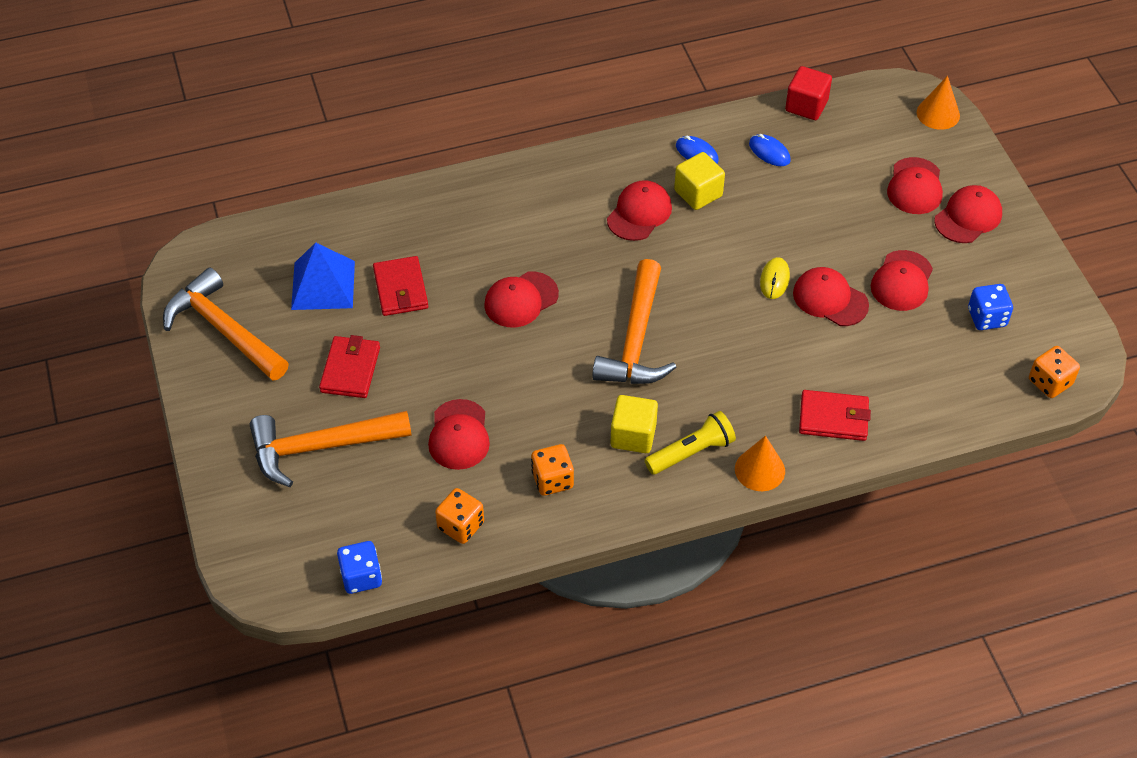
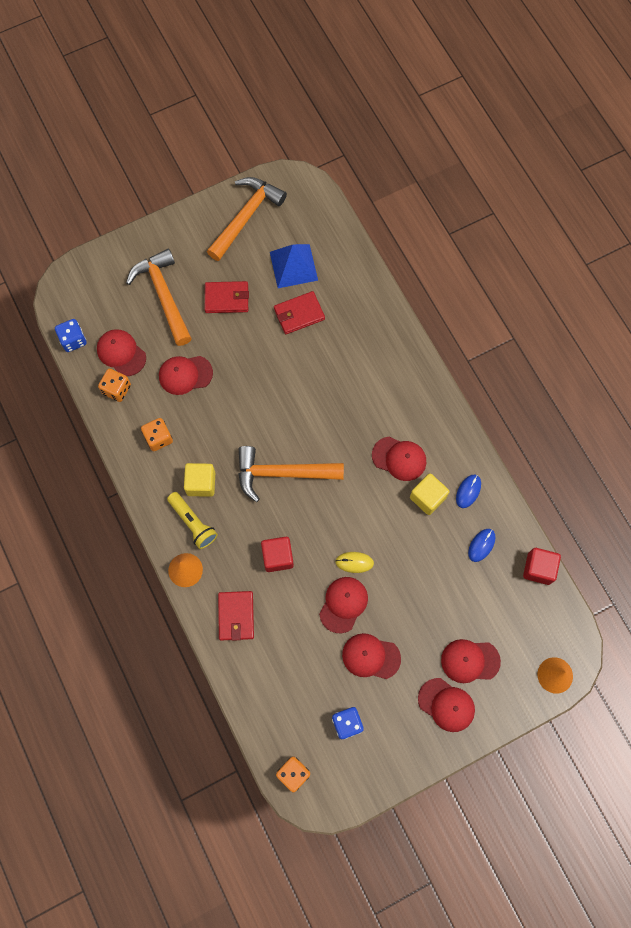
camera: 80 degrees right, 20 degrees up
red cap [484,272,559,327] -> red cap moved to [97,329,146,376]
none -> red cube [261,537,294,572]

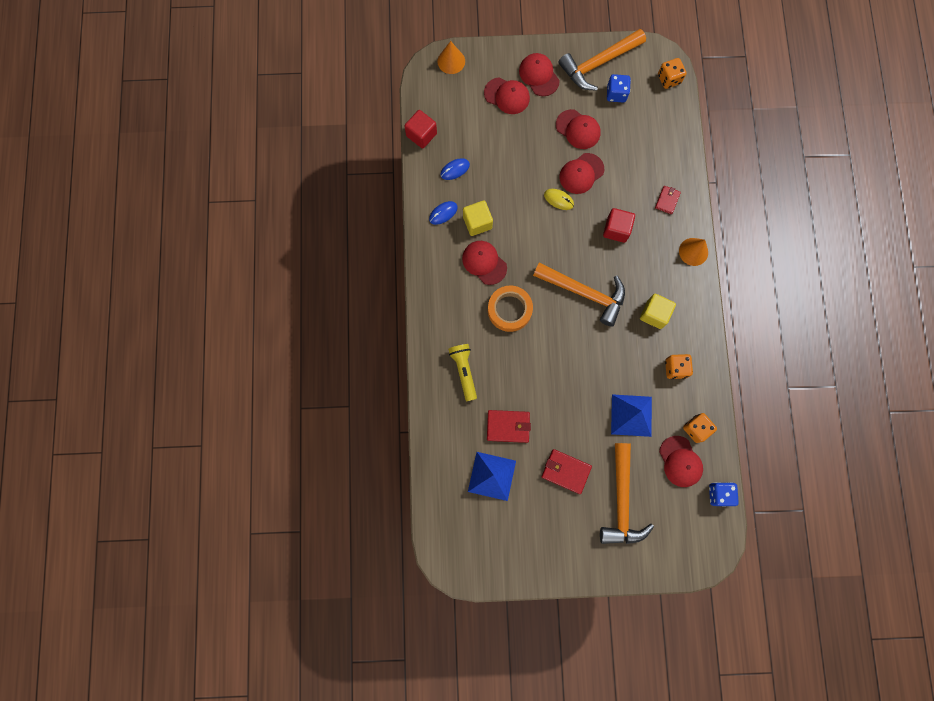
camera: 155 degrees left, 5 degrees up
red cap [159,356,213,395] -> blue pyramid [611,394,652,437]
yellow flashlight [167,492,218,549] -> yellow flashlight moved to [448,344,477,401]
orange hammer [207,177,287,261] -> orange hammer moved to [558,29,646,91]
red wallet [218,591,254,641] -> red wallet [655,186,681,214], size x0.63
none -> orange tape [488,285,533,332]

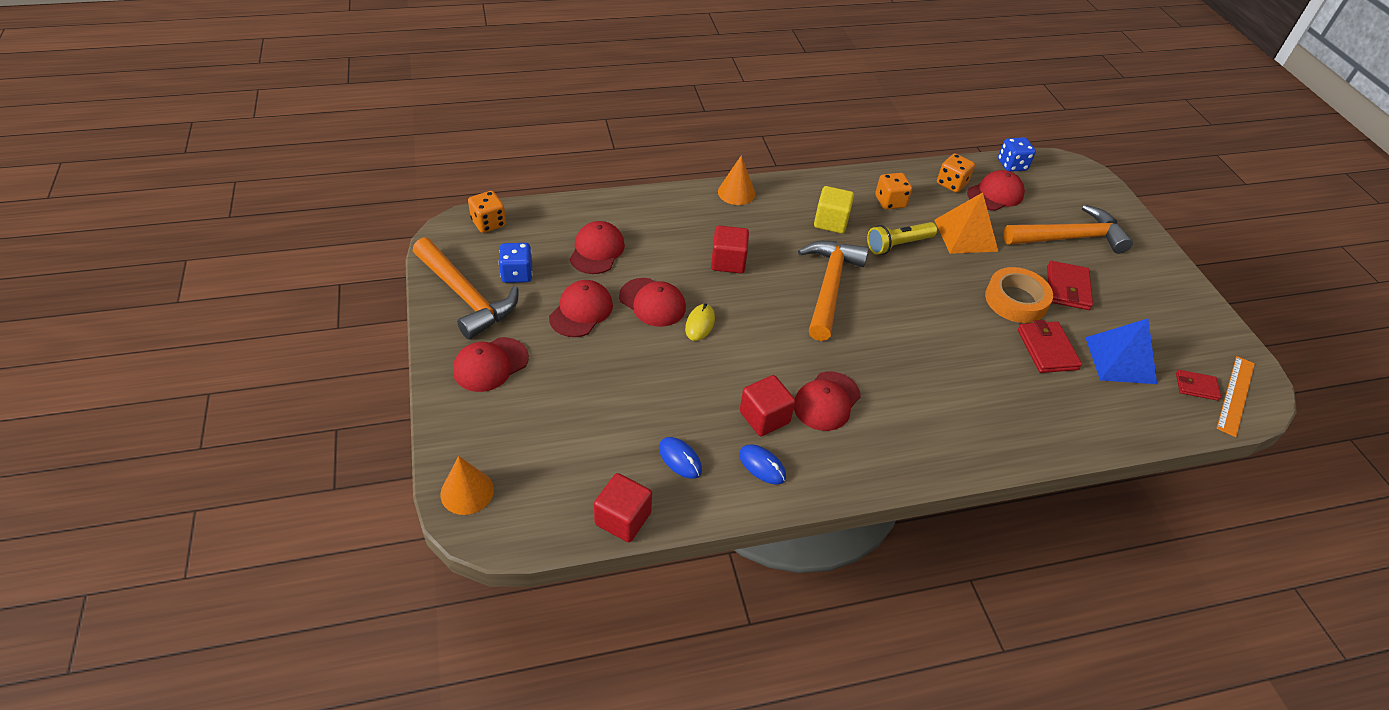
camera: 105 degrees left, 30 degrees down
yellow flashlight [448,344,477,401] -> yellow flashlight moved to [867,222,937,255]
yellow cube [463,201,493,236] -> red cube [740,375,795,436]
red cap [484,77,530,114] -> red cap moved to [569,221,625,274]
orange tape [488,285,533,332] -> orange tape moved to [985,267,1053,323]
blue pyramid [611,394,652,437] -> orange pyramid [934,192,999,254]
red wallet [655,186,681,214] -> red wallet moved to [1176,370,1221,401]
none -> orange ruler [1216,356,1255,437]

